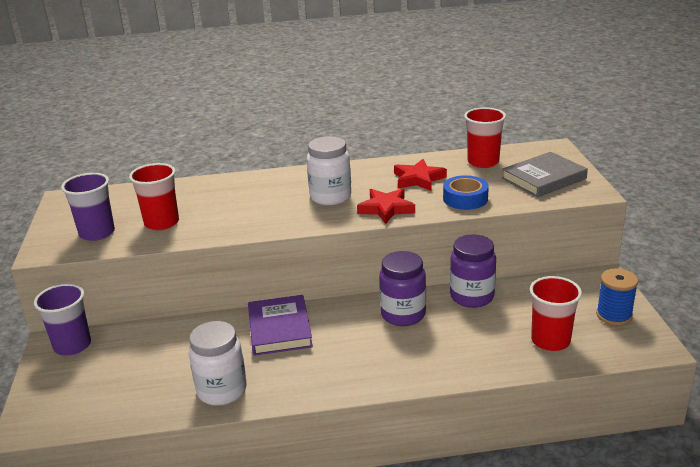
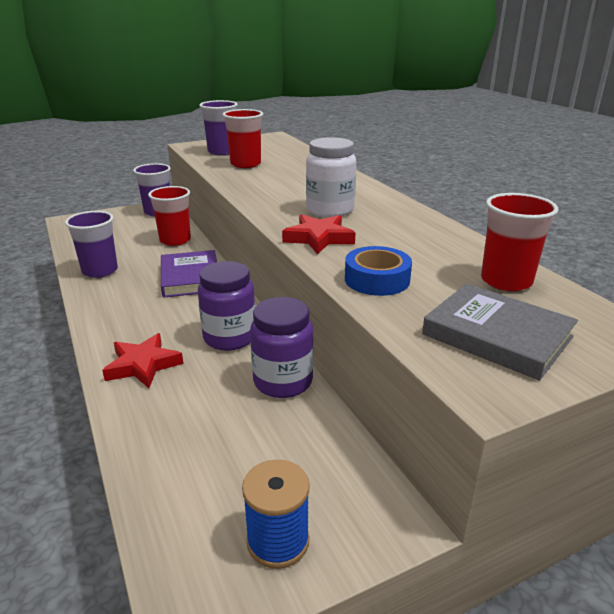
camera: 70 degrees right, 0 degrees up
white jar [189,321,247,406] -> purple cup [65,211,118,278]
purple book [248,295,313,356] -> purple book turned 75 degrees counterclockwise [161,250,217,298]
red star [394,159,447,191] -> red star moved to [102,333,183,388]
red cup [530,276,582,351] -> red cup moved to [148,186,191,246]

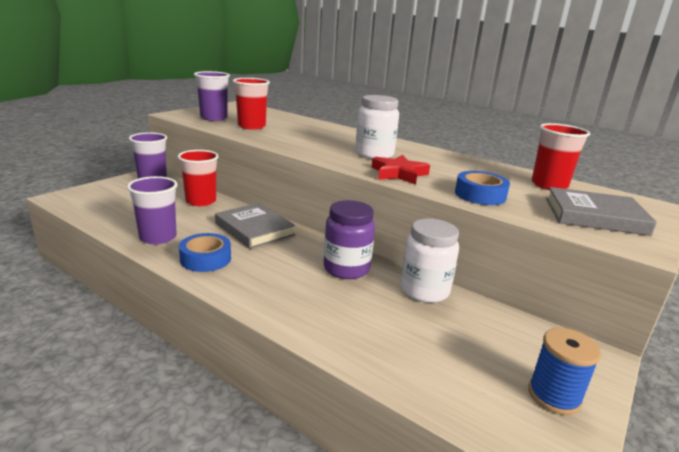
camera: 30 degrees left, 5 degrees down
red star [102,333,183,388] -> none
purple book [161,250,217,298] -> grey book [215,203,296,249]
purple jar [250,297,314,398] -> white jar [401,218,459,303]
none -> blue tape [179,233,231,272]

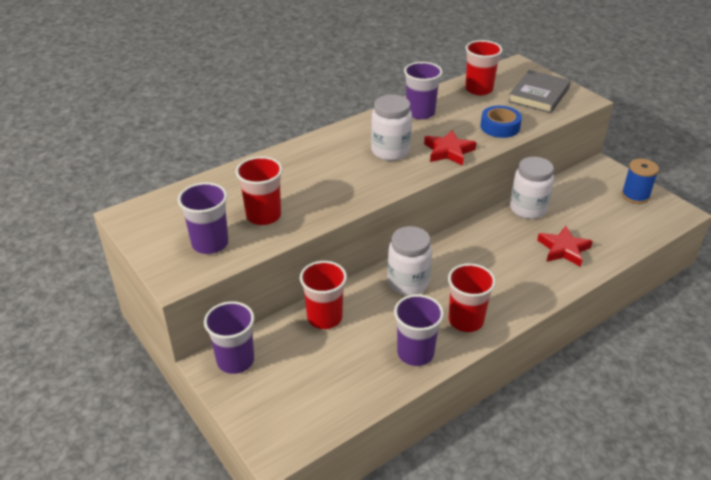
camera: 70 degrees left, 15 degrees up
blue tape [179,233,231,272] -> red cup [448,263,496,332]
grey book [215,203,296,249] -> white jar [387,226,432,296]
purple jar [324,200,375,279] -> none
none -> purple cup [404,62,443,120]
none -> red star [537,226,593,267]

